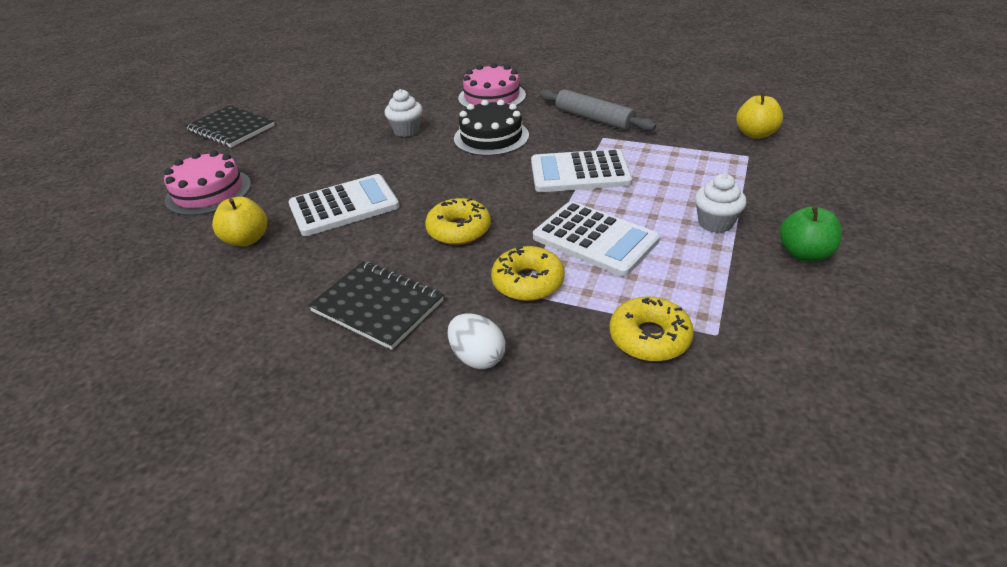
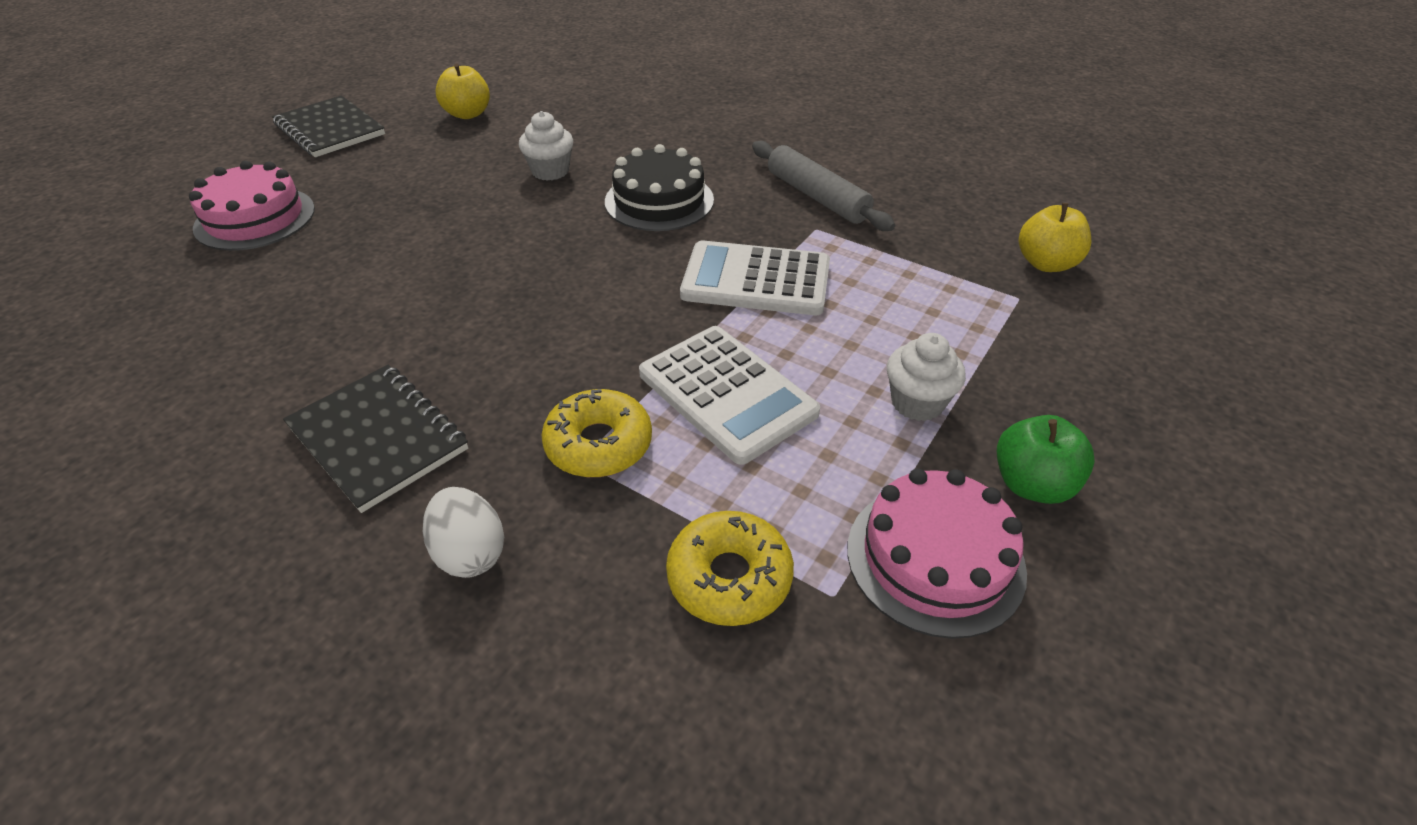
camera: 10 degrees right, 5 degrees up
yellow apple [212,196,267,246] -> yellow apple moved to [436,63,490,119]
white calculator [288,174,400,236] -> none
yellow donut [425,198,491,245] -> none
pink cake [458,63,526,108] -> pink cake moved to [847,468,1027,639]

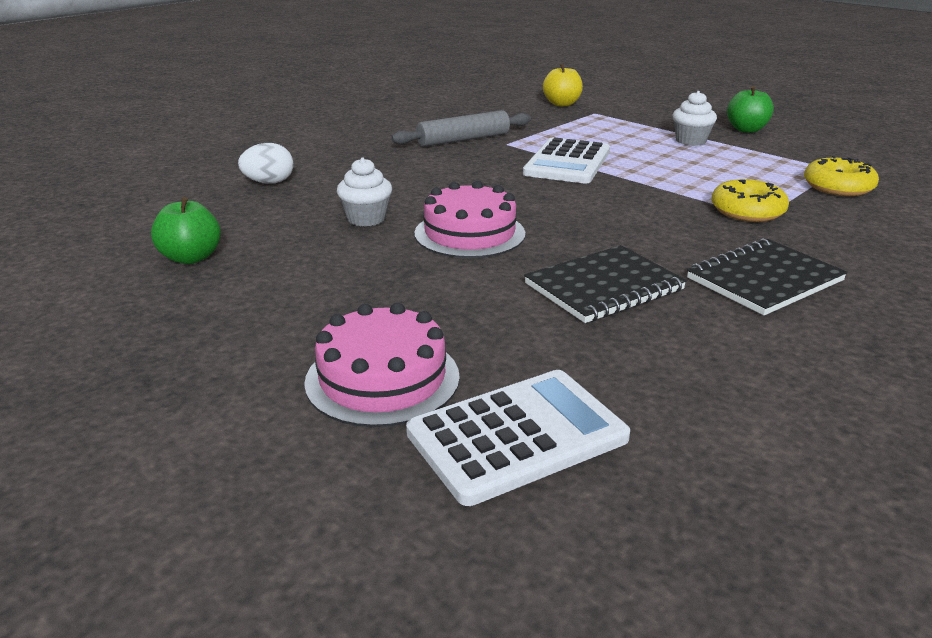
camera: 80 degrees left, 15 degrees down
black notebook [272,95,385,157] -> black notebook moved to [524,245,687,323]
white egg [423,487,504,578] -> white egg moved to [238,143,293,184]
yellow apple [436,63,490,119] -> green apple [151,197,221,264]
black cake [605,144,714,231] -> none
white calculator [639,326,820,465] -> white calculator moved to [406,370,630,506]
pink cake [847,468,1027,639] -> pink cake moved to [414,181,525,258]

